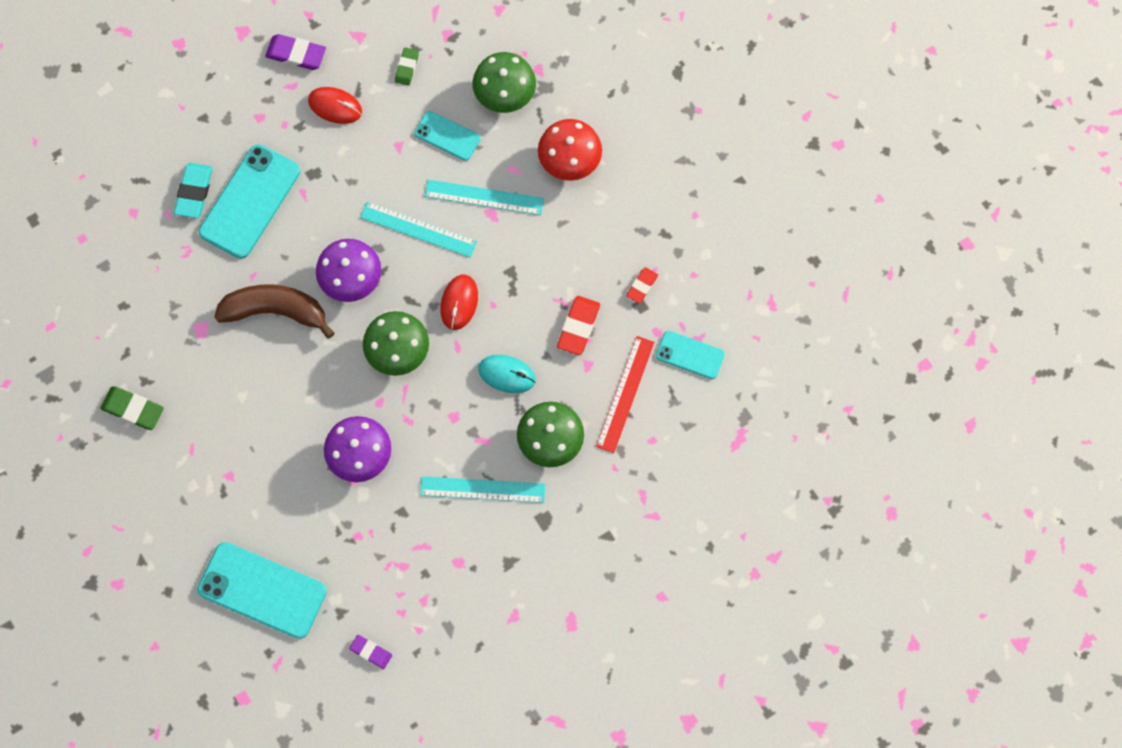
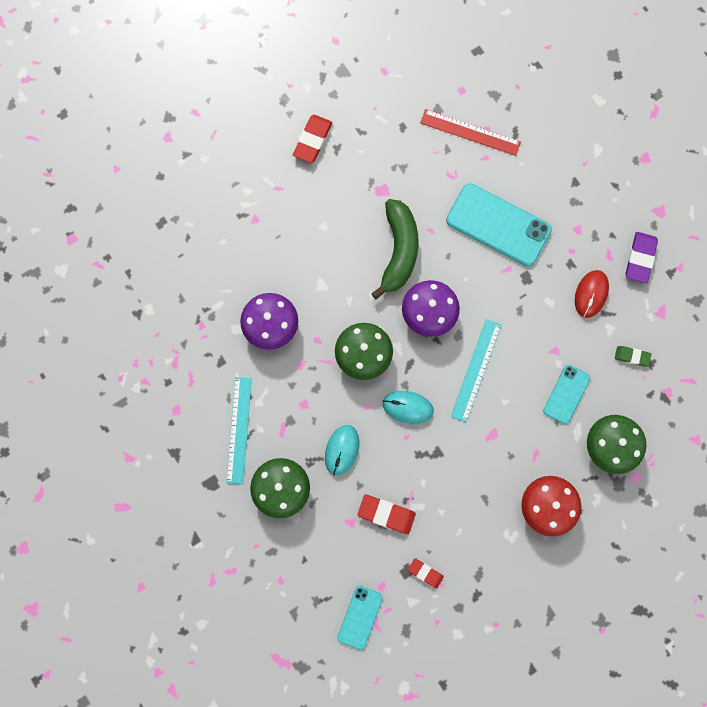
camera: 90 degrees right, 5 degrees up
green eraser [100,386,164,430] -> red eraser [293,115,332,163]
turquoise eraser [174,163,213,218] -> none
turquoise phone [197,542,327,639] -> none
brown banana [214,285,334,339] -> green banana [371,199,419,300]
purple eraser [349,635,392,669] -> none
turquoise ruler [424,179,544,215] -> none
red mouse [440,275,478,330] -> turquoise mouse [383,391,434,424]
red ruler [596,336,654,453] -> red ruler moved to [420,109,521,156]

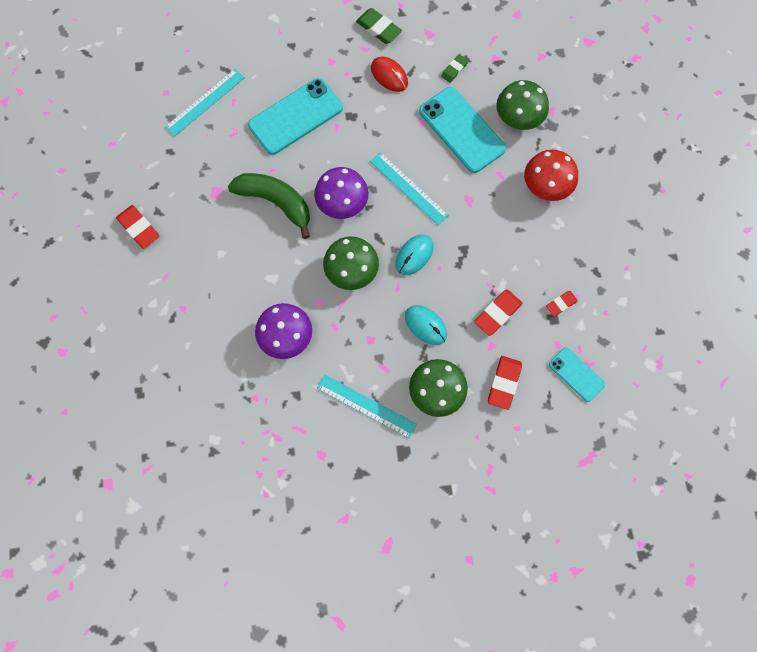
camera: 65 degrees left, 5 degrees down
red ruler [420,109,521,156] -> turquoise ruler [165,69,245,137]
turquoise phone [543,365,590,424] -> turquoise phone [419,87,506,173], size x1.81
purple eraser [626,232,658,283] -> green eraser [356,8,402,44]
none -> red eraser [488,356,522,410]

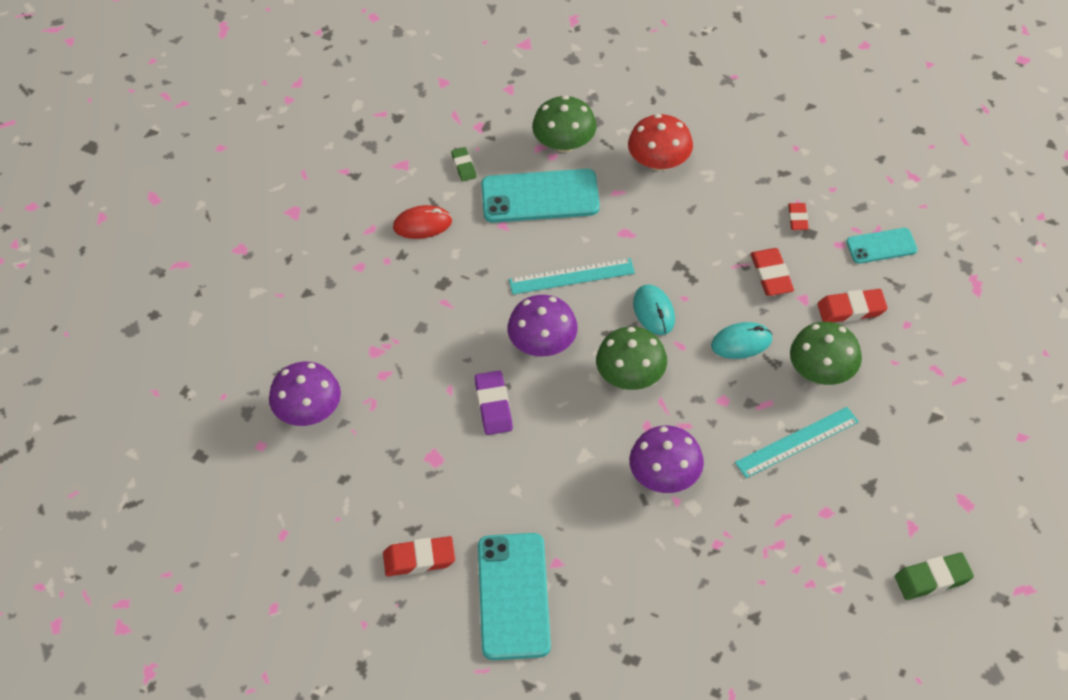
camera: 55 degrees left, 20 degrees down
turquoise ruler [165,69,245,137] -> purple mushroom [269,362,341,426]
green banana [228,173,310,239] -> purple eraser [475,371,513,435]
turquoise phone [248,78,343,155] -> turquoise phone moved to [478,533,551,660]
green eraser [356,8,402,44] -> green eraser moved to [895,552,974,600]
red eraser [488,356,522,410] -> red eraser turned 60 degrees counterclockwise [817,289,888,322]

